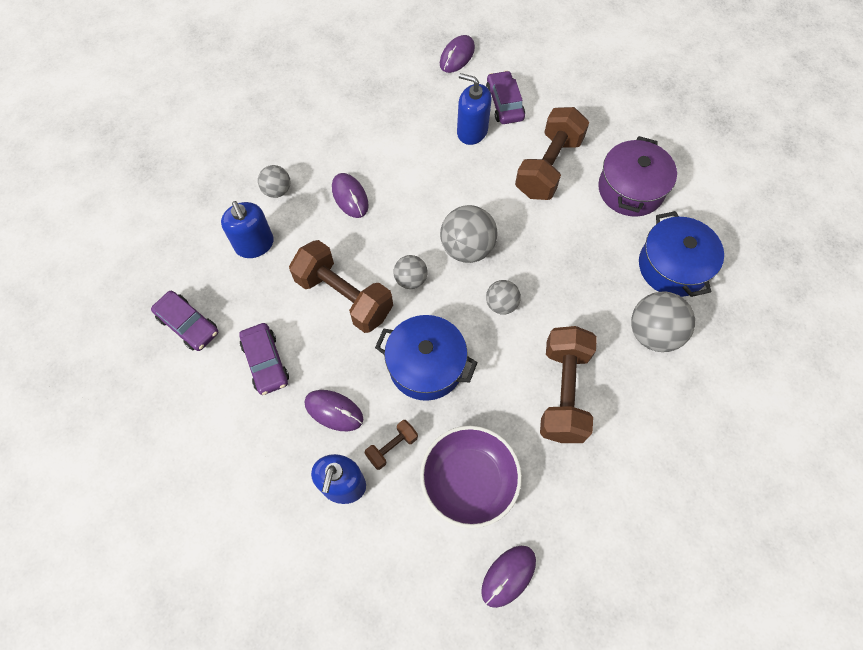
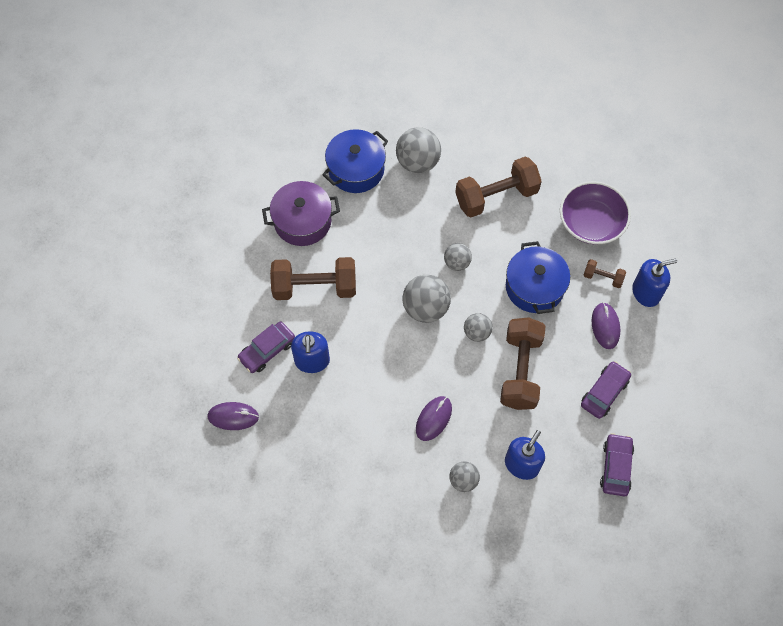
camera: 120 degrees left, 0 degrees up
purple mouse [481,546,536,608] -> none

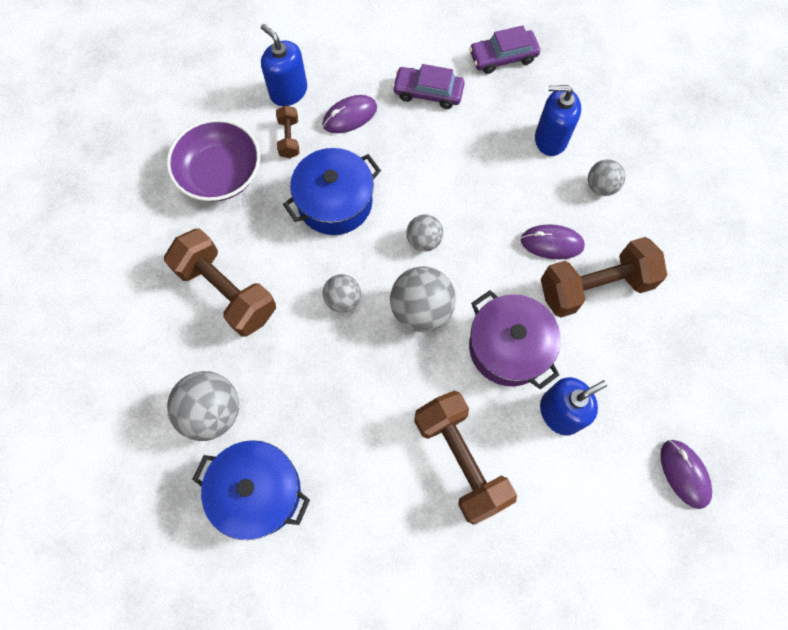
camera: 115 degrees left, 5 degrees up
purple car [237,322,295,373] -> none
purple pot [262,181,340,246] -> purple pot moved to [469,290,561,389]
brown dumbbell [500,317,545,410] -> brown dumbbell moved to [541,237,667,318]

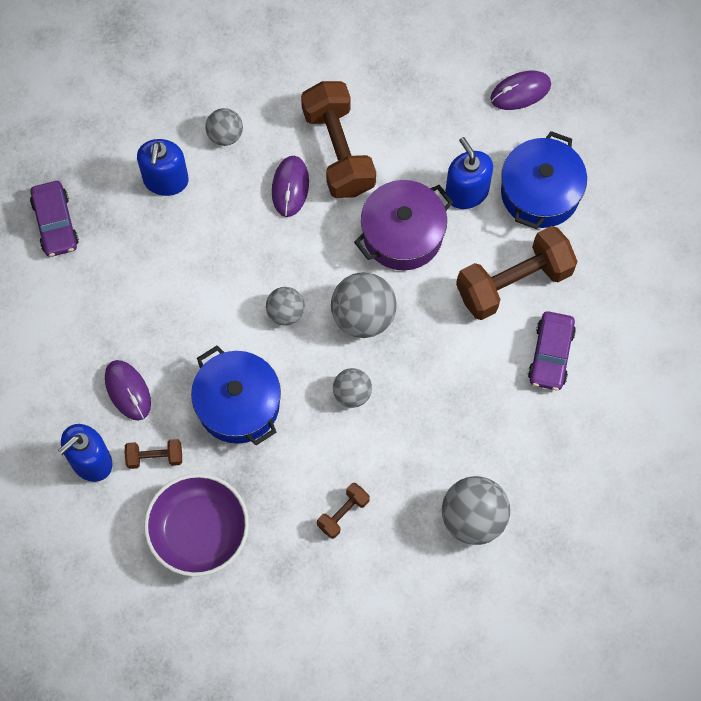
camera: 90 degrees left, 0 degrees up
brown dumbbell [164,229,276,337] -> brown dumbbell [317,483,370,539], size x0.47
blue pot [192,440,310,540] -> blue pot moved to [501,131,587,229]
purple car [392,64,465,109] -> purple car moved to [528,311,576,390]

